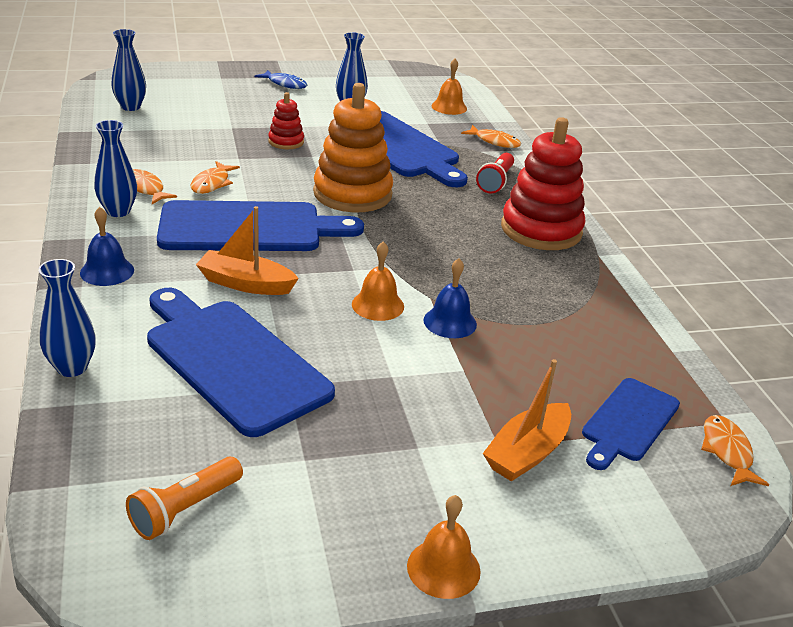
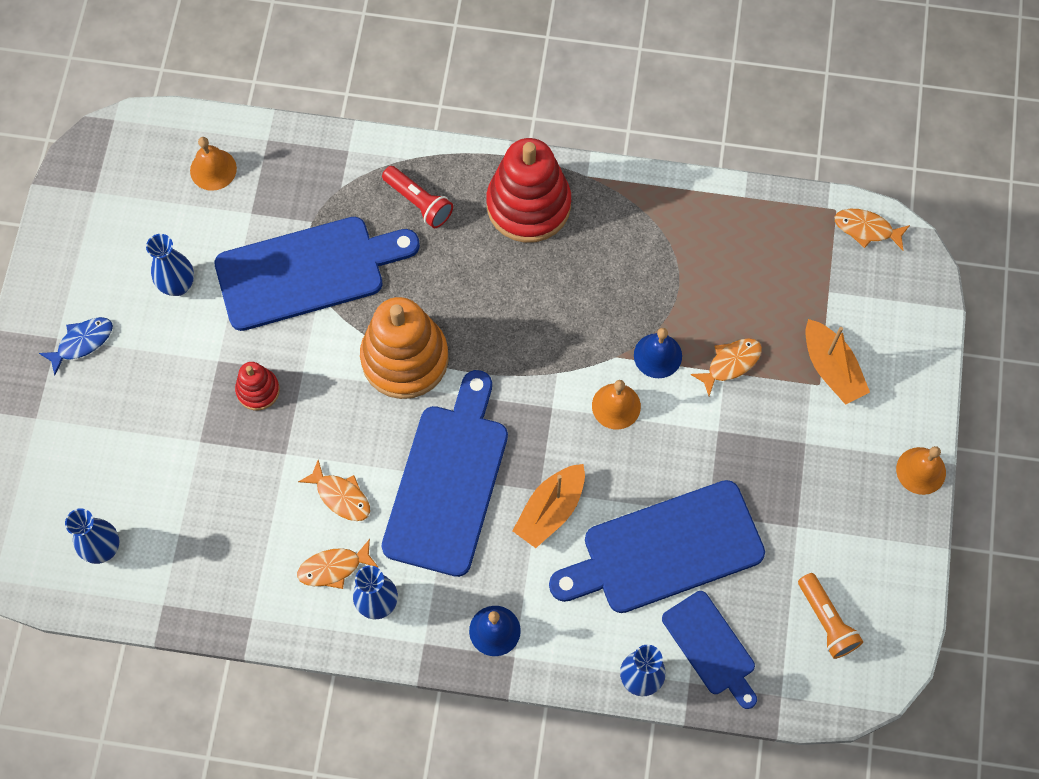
camera: 65 degrees left, 35 degrees up
orange fish [461,125,521,148] -> orange fish moved to [690,338,762,396]
blue cutting board [582,378,680,470] -> blue cutting board moved to [662,591,757,709]

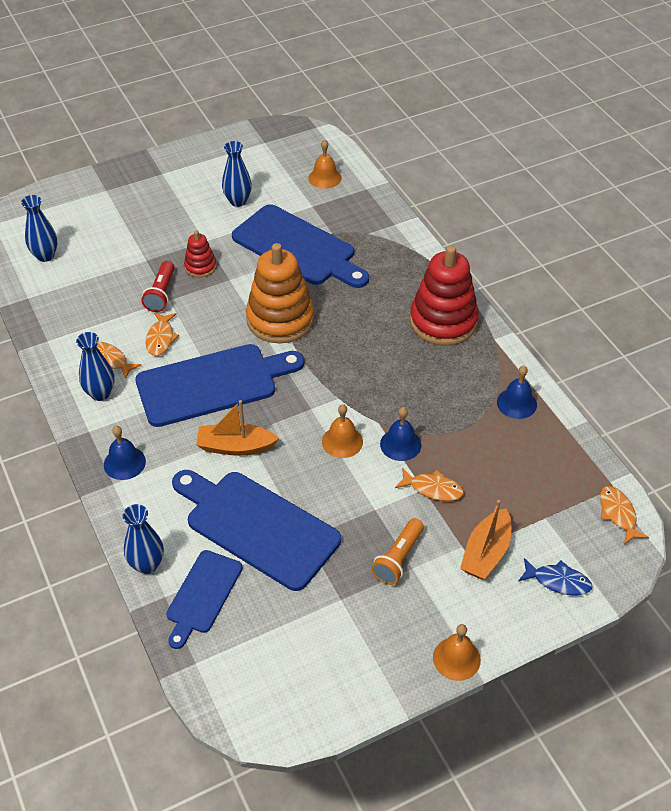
camera: 55 degrees right, 20 degrees down
blue fish [39,317,113,375] -> blue fish moved to [518,558,592,596]
red flashlight [382,166,453,228] -> red flashlight moved to [141,261,175,312]
orange flashlight [798,573,863,659] -> orange flashlight moved to [371,518,424,585]
none -> blue bell [497,366,537,419]

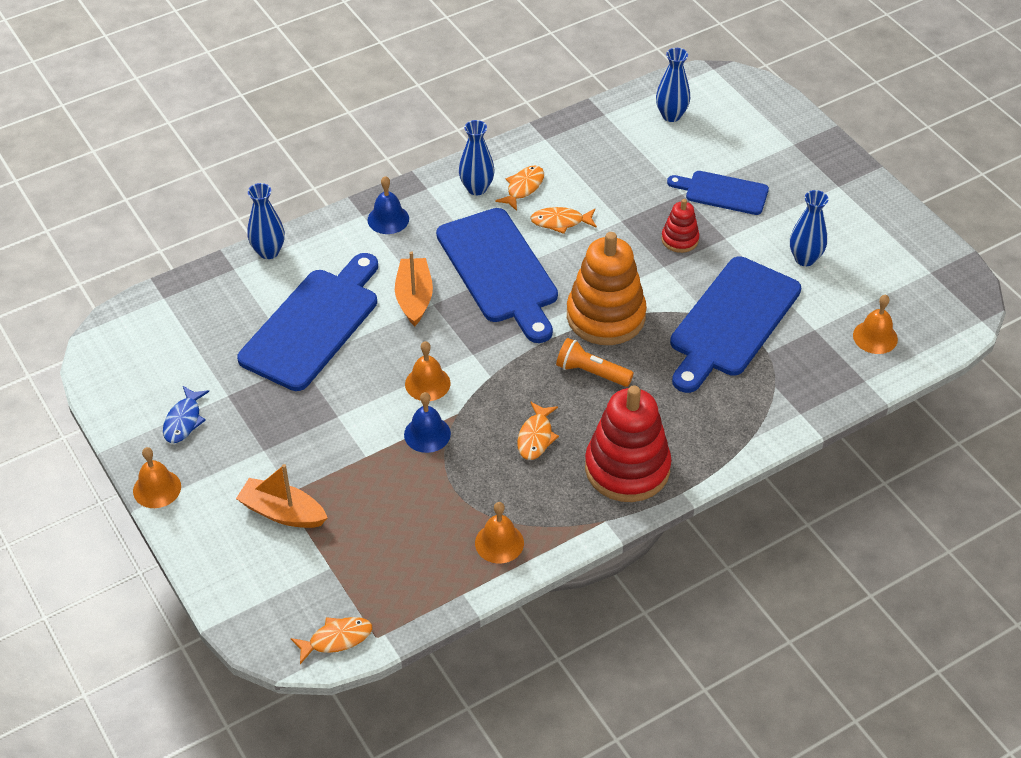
camera: 85 degrees right, 0 degrees up
red flashlight [141,261,175,312] -> none
blue cutting board [166,550,243,649] -> blue cutting board moved to [667,171,769,215]
orange flashlight [371,518,424,585] -> orange flashlight moved to [556,338,634,387]
orange fish [395,468,464,501] -> orange fish moved to [517,402,559,460]
blue bell [497,366,537,419] -> orange bell [475,502,524,563]
blue fish [518,558,592,596] -> blue fish moved to [163,386,209,443]

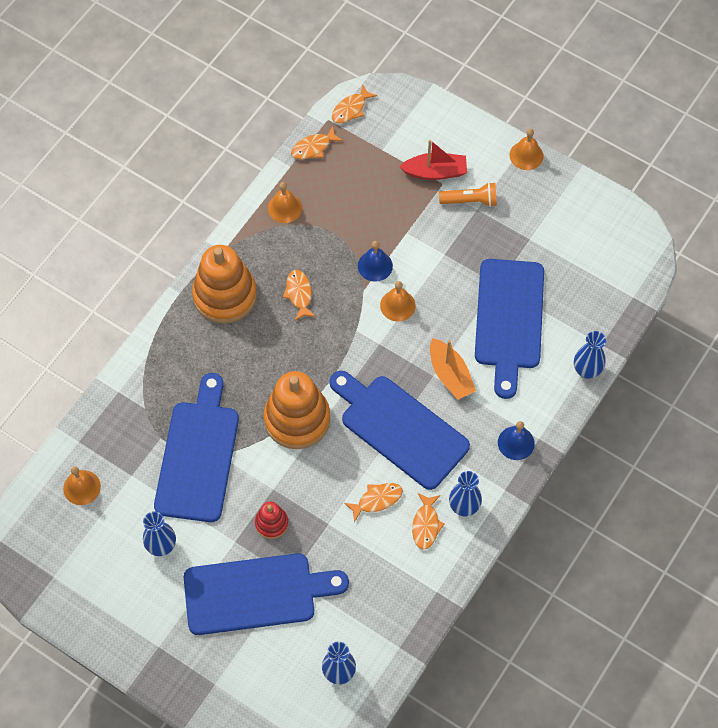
camera: 155 degrees right, 15 degrees up
blue fish [163,386,209,443] -> none
orange boat [236,464,328,528] -> red boat [399,140,467,180]
orange flashlight [556,338,634,387] -> orange flashlight moved to [439,182,497,207]
red stacking toy [585,385,672,502] -> orange stacking toy [192,245,257,324]
blue cutting board [667,171,769,215] -> blue cutting board [184,553,349,635], size x1.75
none -> orange fish [291,126,343,159]

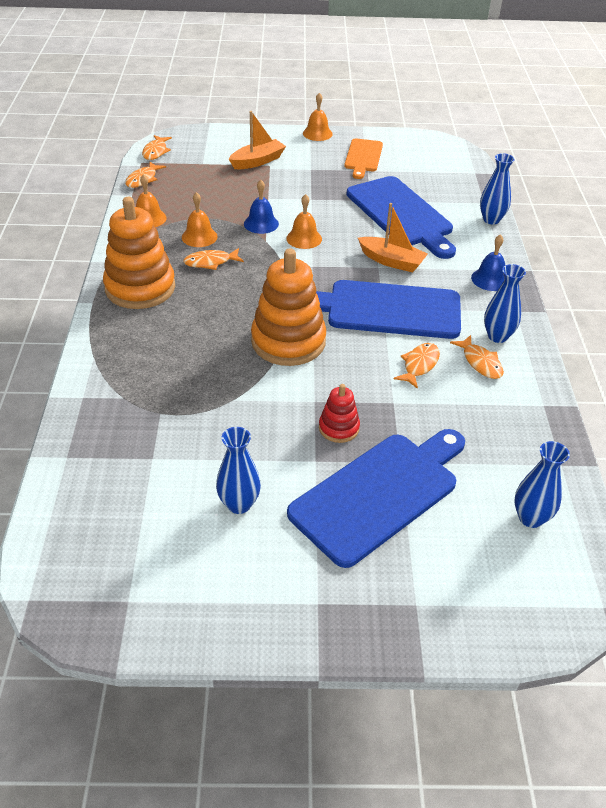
camera: 35 degrees left, 20 degrees down
orange bell [63,466,101,505] -> orange bell moved to [182,192,218,247]
blue cutting board [154,373,239,522] -> none
orange fish [283,270,316,321] -> orange fish turned 60 degrees counterclockwise [183,248,244,270]
red boat [399,140,467,180] -> orange boat [229,111,286,169]
orange flashlight [439,182,497,207] -> none
none -> orange cutting board [344,139,383,179]

